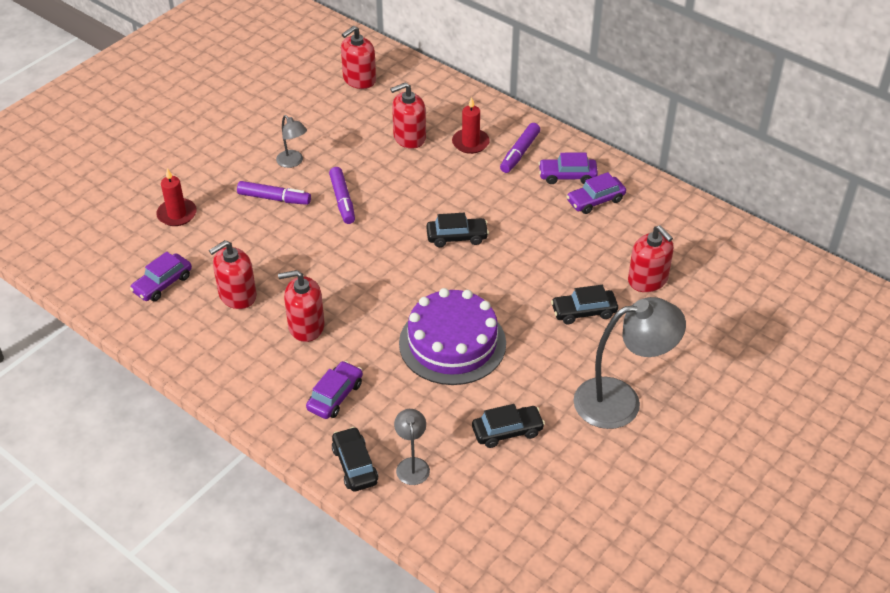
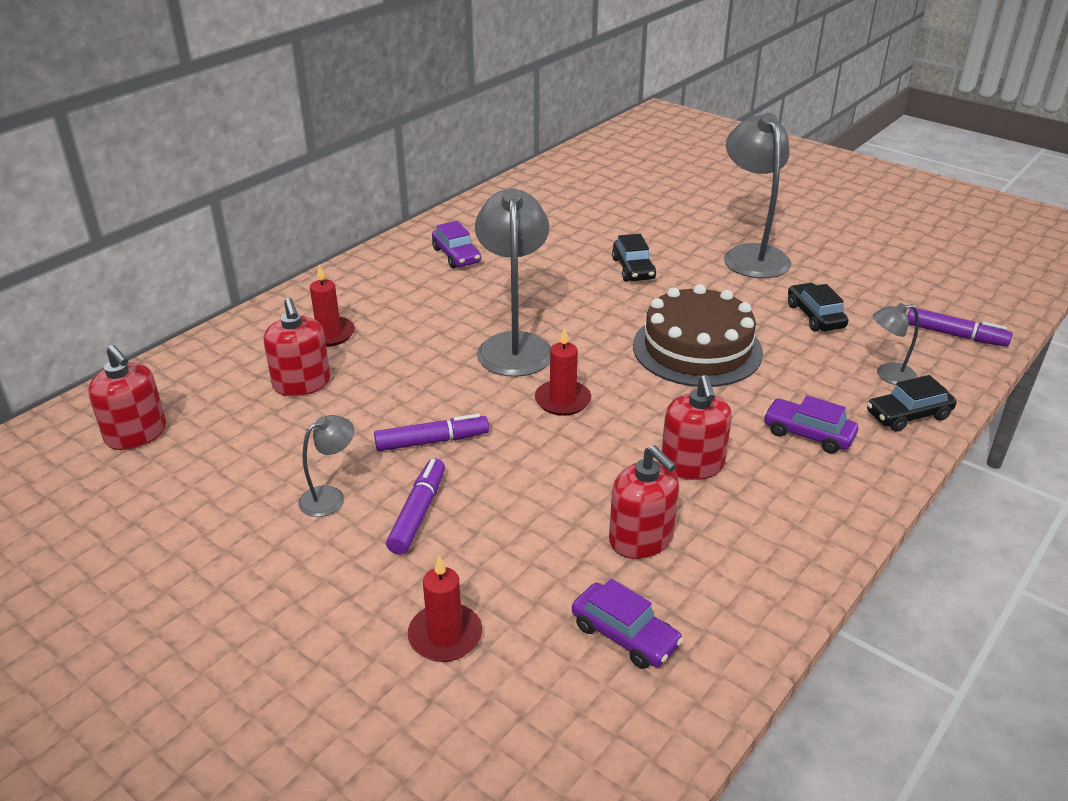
camera: 90 degrees left, 10 degrees down
purple cake [399,288,506,385] -> brown cake [633,284,763,387]
black car [426,213,489,247] -> grey lamp [475,188,551,377]
purple marker [500,123,540,173] -> purple marker moved to [907,308,1013,347]
purple car [538,153,598,184] -> none
red soap dispenser [628,225,674,292] -> none
none -> red candle [535,327,591,416]

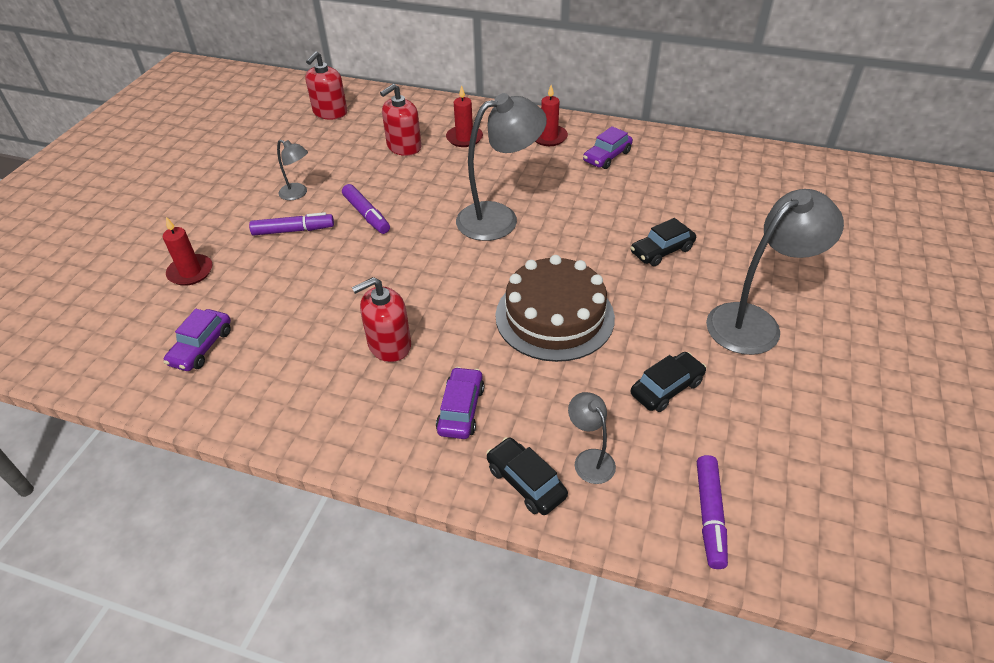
camera: 70 degrees right, 10 degrees up
red candle [535,327,591,416] -> red candle moved to [535,85,568,146]
red soap dispenser [609,445,679,559] -> none

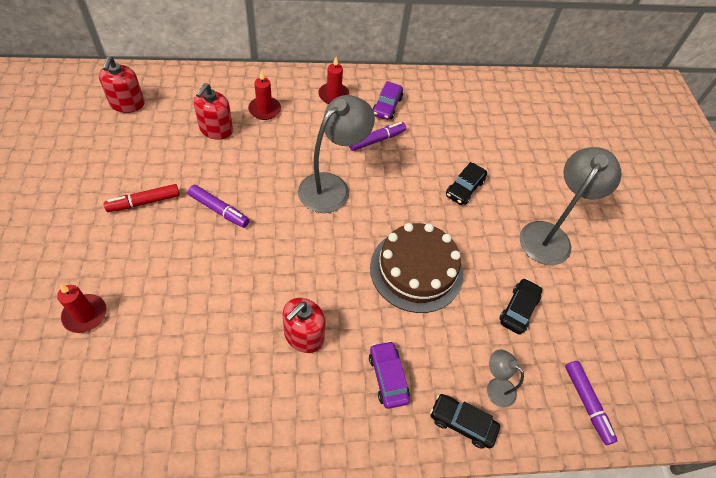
camera: 30 degrees left, 10 degrees up
purple car [164,309,231,371] -> none
purple marker [249,212,334,236] -> purple marker moved to [349,122,406,151]
grey lamp [277,140,308,200] -> red marker [104,184,180,212]

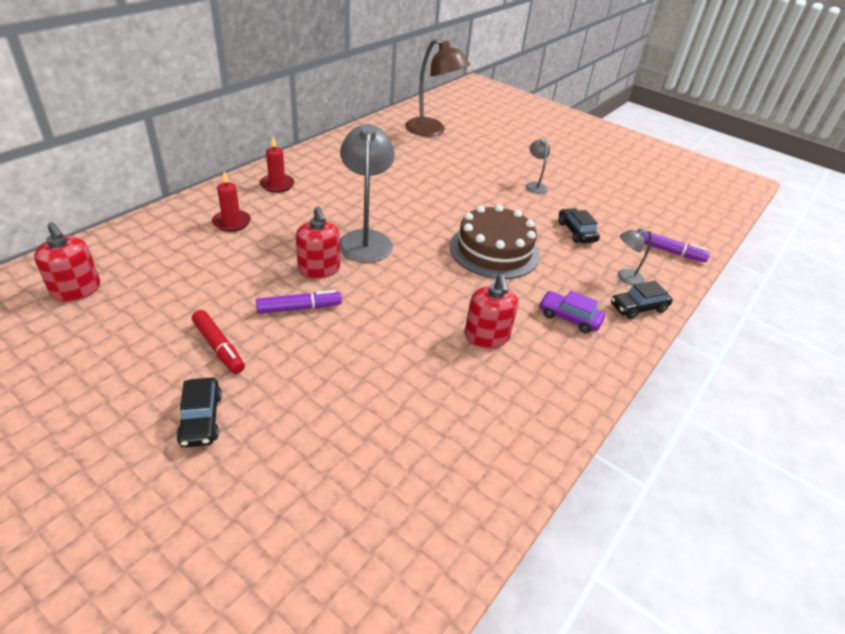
camera: 45 degrees left, 15 degrees down
red candle [57,284,106,333] -> none
red marker [104,184,180,212] -> red marker turned 60 degrees counterclockwise [192,310,245,374]
red soap dispenser [194,83,233,140] -> red soap dispenser moved to [296,206,340,279]
purple marker [349,122,406,151] -> none
purple car [373,81,403,120] -> none
black car [446,162,487,205] -> black car moved to [176,378,222,447]
grey lamp [520,147,622,265] -> grey lamp [525,139,550,194], size x0.49
none -> brown lamp [405,39,470,136]

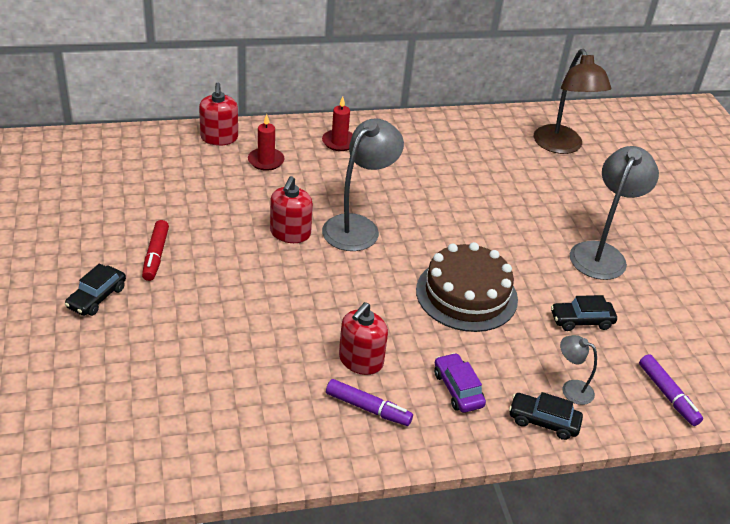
camera: 40 degrees right, 0 degrees up
red soap dispenser [34,222,100,302] -> red soap dispenser moved to [199,83,238,146]
purple marker [256,290,342,314] -> purple marker moved to [326,379,413,426]
grey lamp [525,139,550,194] -> grey lamp [570,146,659,280], size x2.05
black car [558,208,600,243] -> black car turned 120 degrees counterclockwise [551,295,617,331]

